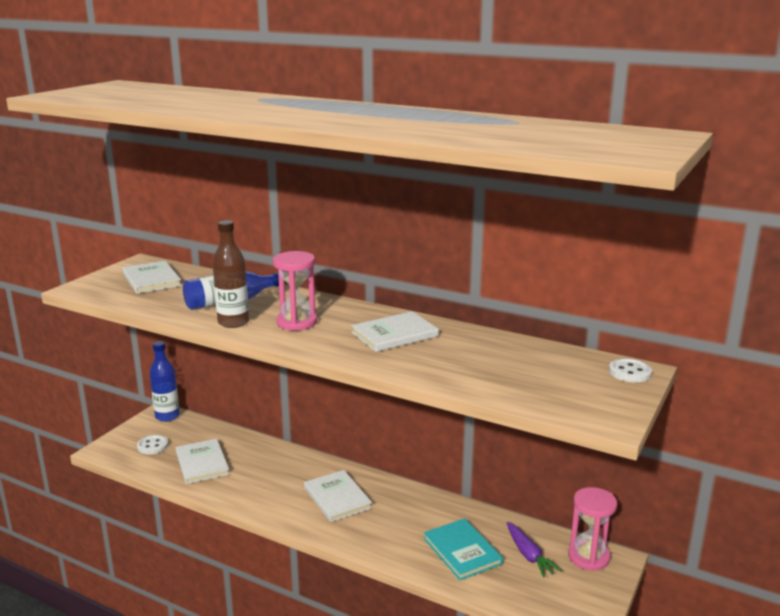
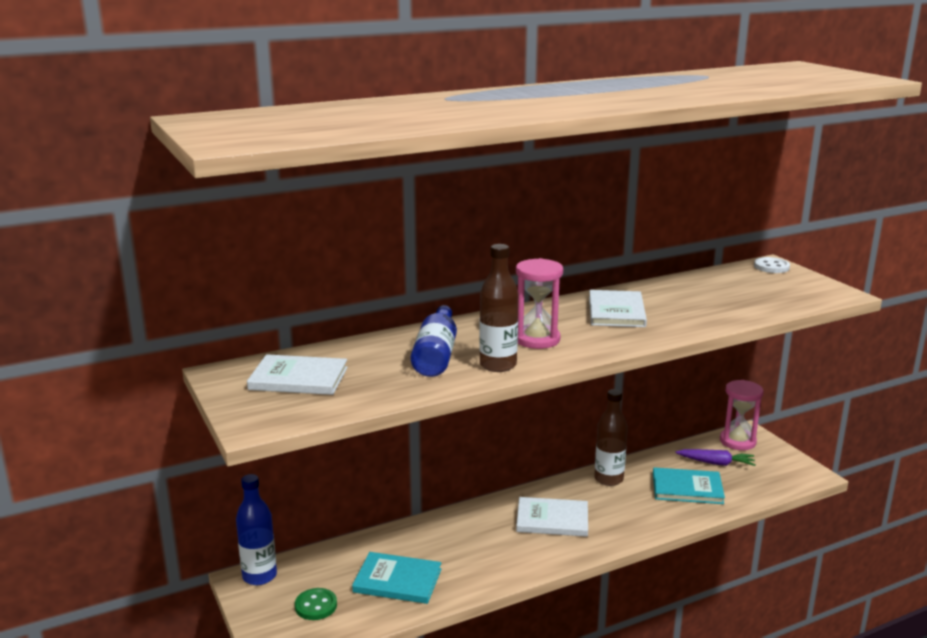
camera: 55 degrees left, 0 degrees up
white button [137,435,168,455] -> green button [295,588,337,620]
white book [176,439,229,484] -> turquoise book [352,552,441,604]
none -> brown bottle [594,389,628,486]

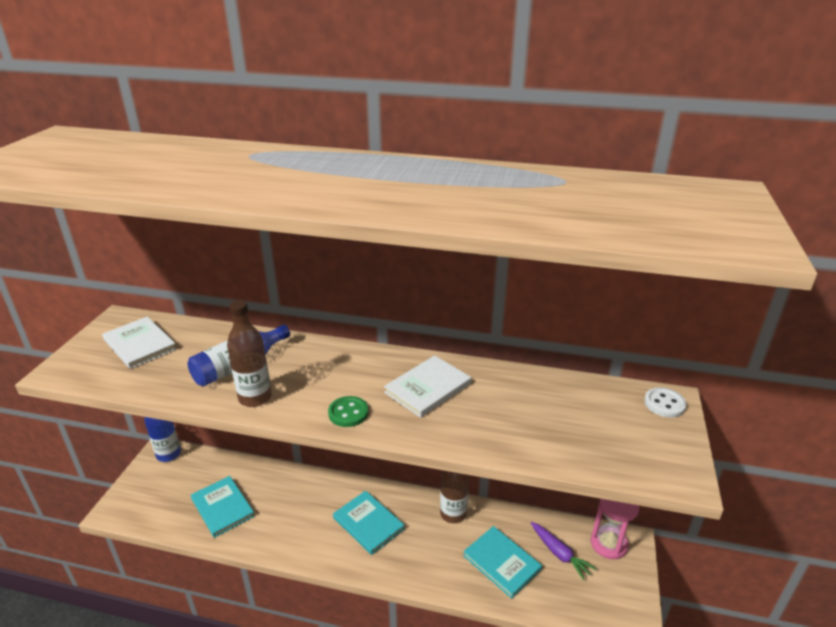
camera: 40 degrees right, 10 degrees up
green button [295,588,337,620] -> green button moved to [328,396,368,427]
pink hourglass [516,258,563,349] -> none
white book [516,497,588,537] -> turquoise book [333,491,405,555]

